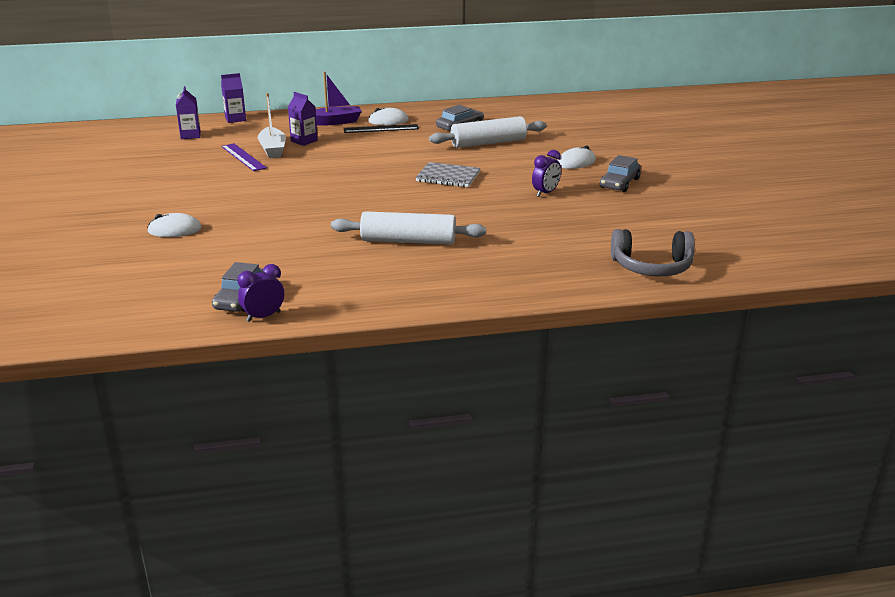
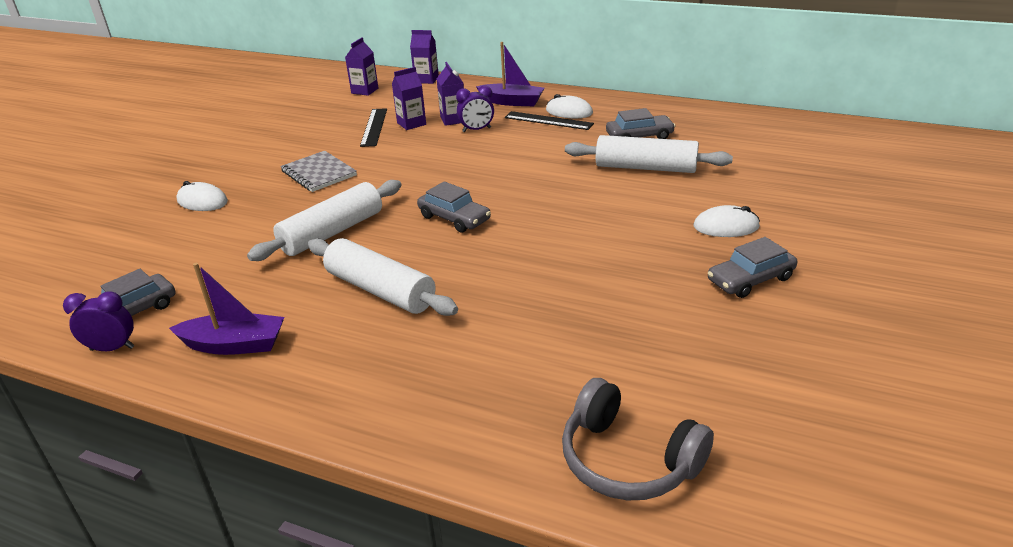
camera: 35 degrees right, 5 degrees up
purple ruler [221,143,267,171] -> black ruler [360,108,387,147]
white boat [258,93,286,158] -> purple carton [392,67,426,130]
grey notebook [415,162,480,187] -> grey notebook moved to [280,151,357,192]
purple clock [532,150,561,197] -> purple clock moved to [456,85,494,132]
none -> purple boat [169,263,284,355]
none -> white rolling pin [247,180,401,261]
none -> grey car [417,181,491,233]

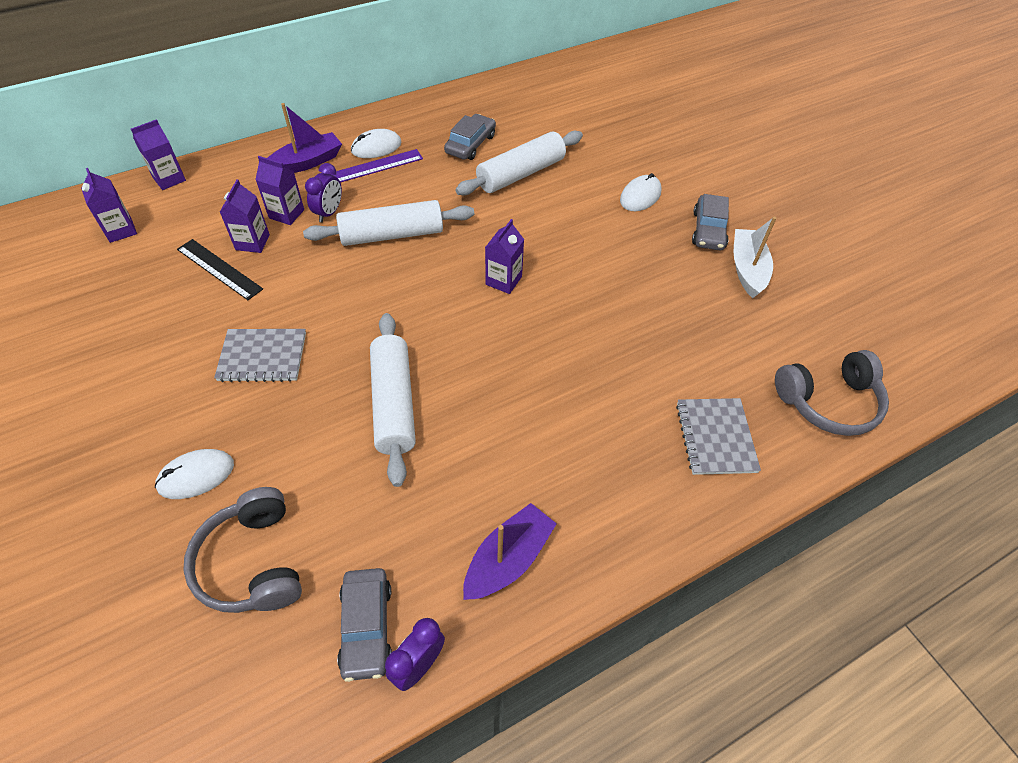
camera: 55 degrees left, 20 degrees up
white rolling pin [308,238,458,316] -> white rolling pin moved to [303,200,474,246]
grey car [417,181,491,233] -> none
black ruler [505,111,594,130] -> purple ruler [330,149,423,183]
none -> grey headphones [183,487,302,613]
none -> purple carton [485,219,524,294]
none -> grey notebook [676,398,761,475]
none -> white boat [733,216,777,298]

